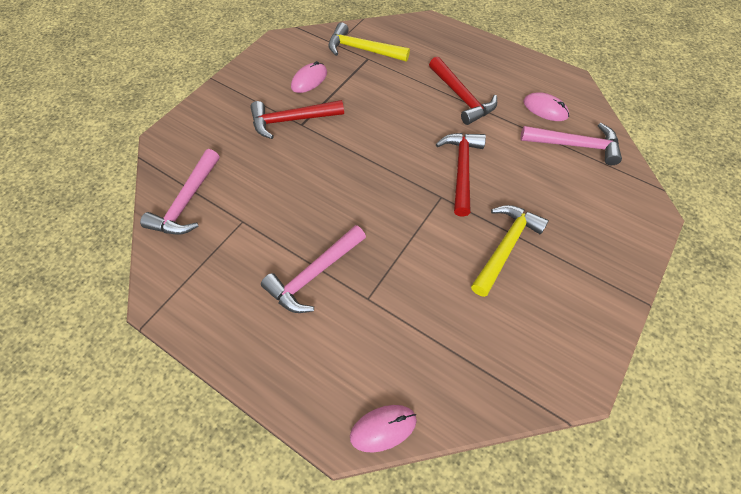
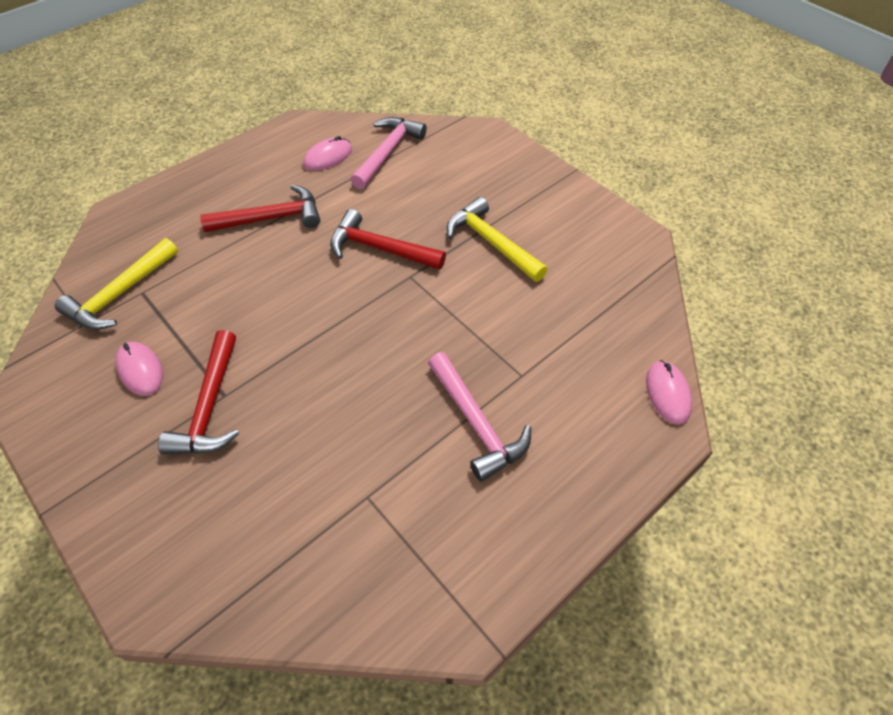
camera: 75 degrees left, 5 degrees down
pink hammer [140,149,220,235] -> none

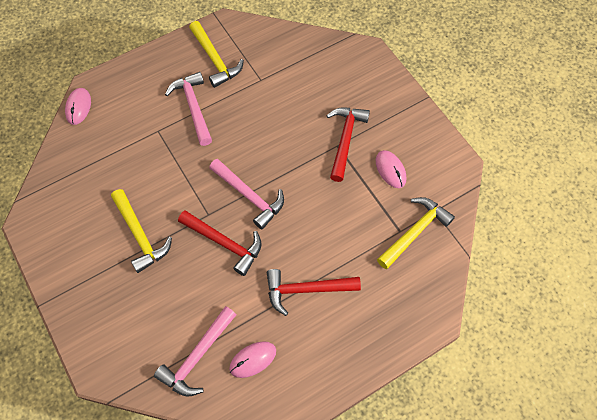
camera: 170 degrees left, 10 degrees up
none -> yellow hammer [189,21,244,88]
none -> pink hammer [209,159,284,229]

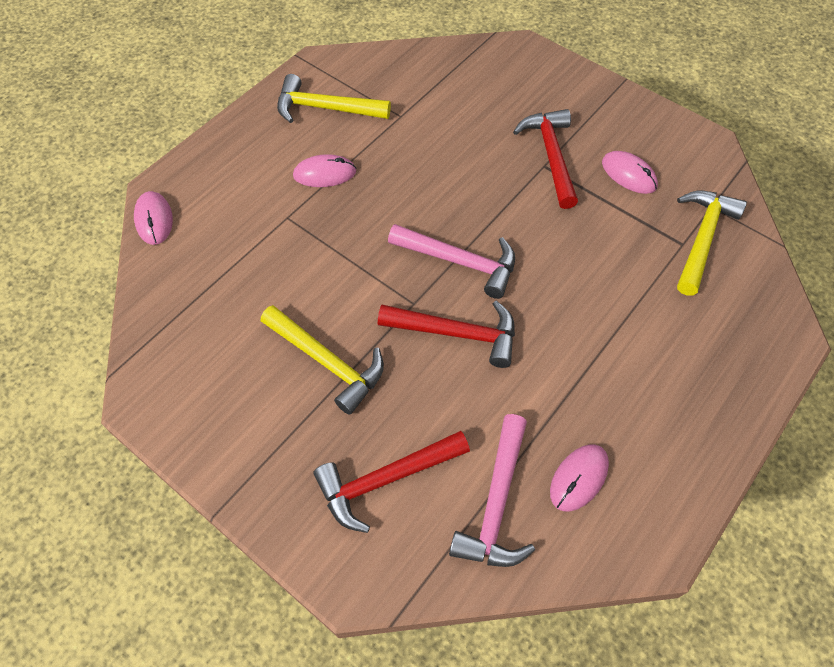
camera: 20 degrees left, 5 degrees down
pink hammer [165,72,212,146] -> pink mouse [293,154,356,187]
yellow hammer [189,21,244,88] -> yellow hammer turned 150 degrees clockwise [277,74,391,123]
red hammer [267,269,361,316] -> red hammer moved to [313,431,470,533]

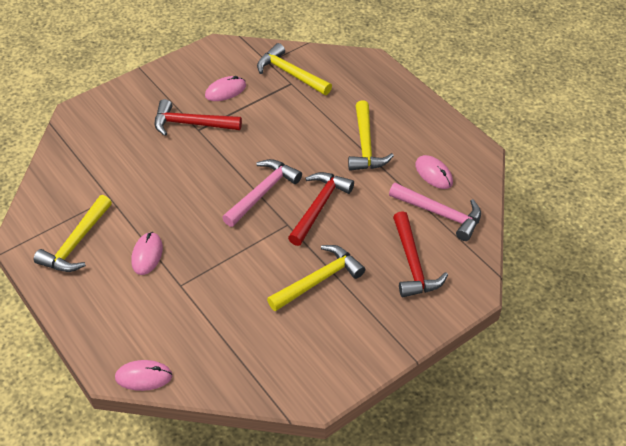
camera: 75 degrees left, 10 degrees down
none -> yellow hammer [348,100,394,171]

